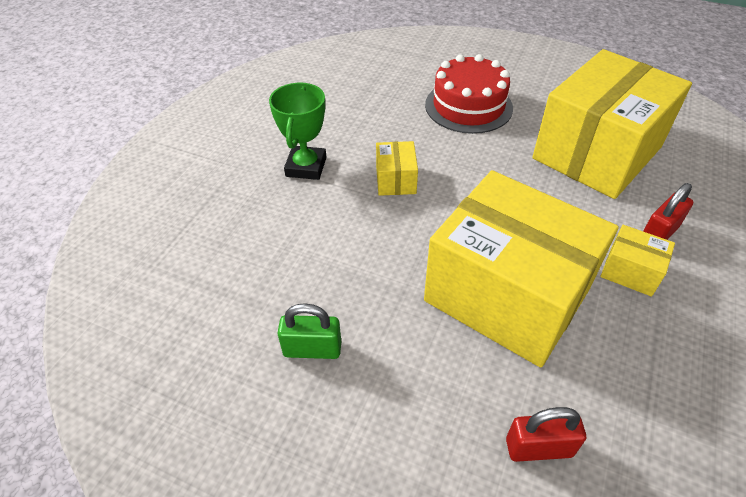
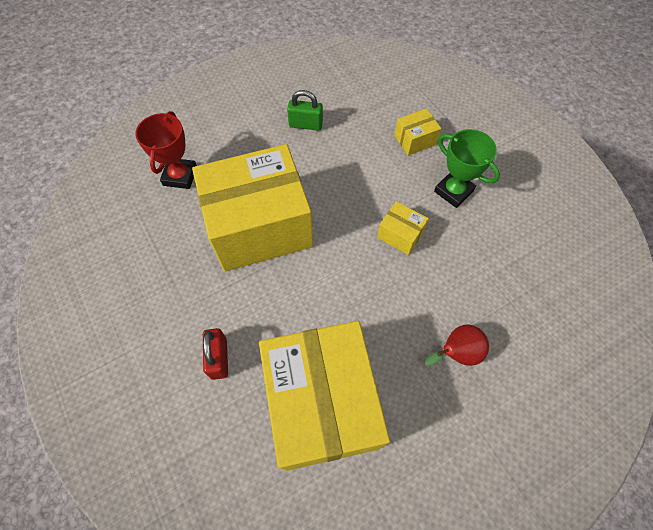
camera: 125 degrees right, 15 degrees up
green padlock [278,303,341,359] -> green padlock turned 60 degrees clockwise [287,90,323,131]
red cake [425,54,513,134] -> red pear [425,325,489,366]
red padlock [506,407,586,462] -> red trophy [135,111,197,189]
yellow box [600,225,675,297] -> yellow box moved to [394,108,441,156]

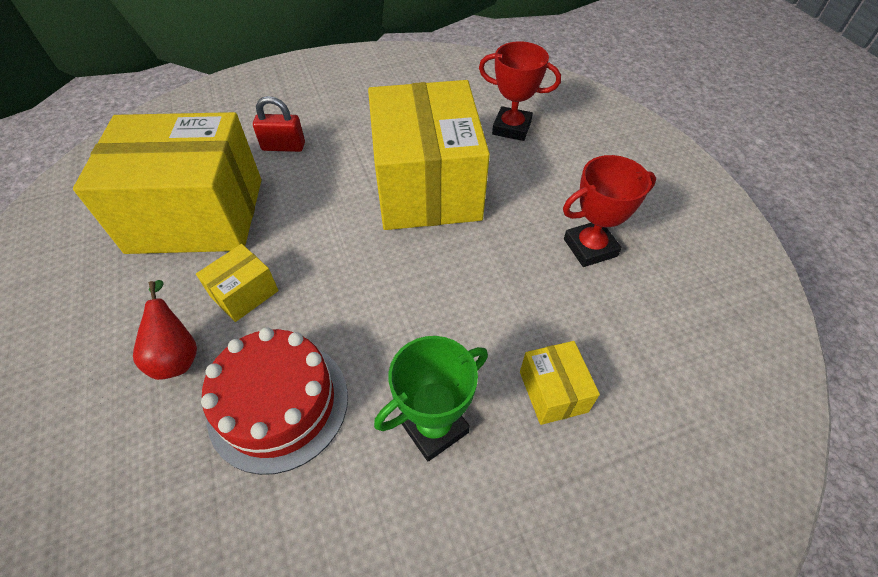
camera: 100 degrees right, 10 degrees down
green padlock [287,90,323,131] -> red trophy [563,155,656,267]
yellow box [377,201,429,255] -> yellow box moved to [196,244,279,322]
none -> red cake [201,327,348,475]

